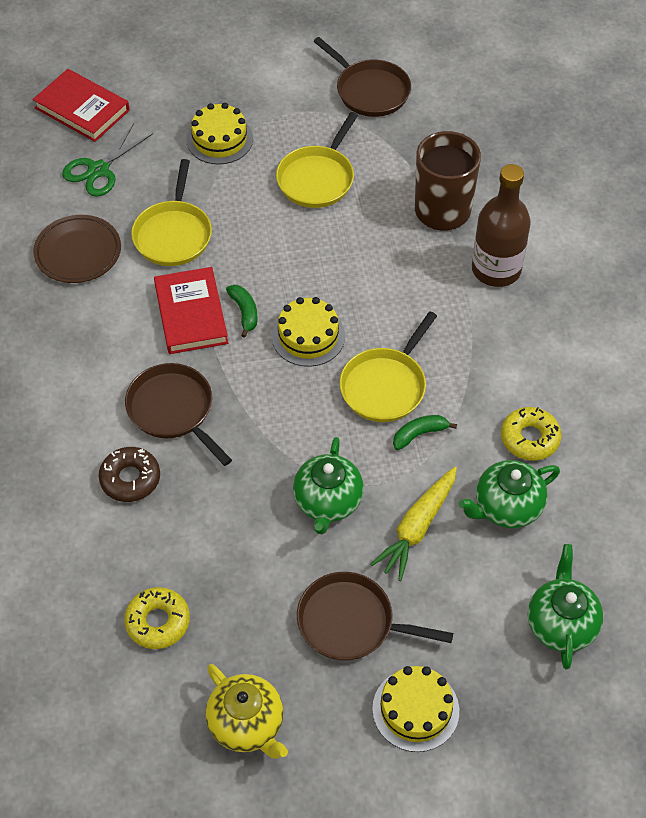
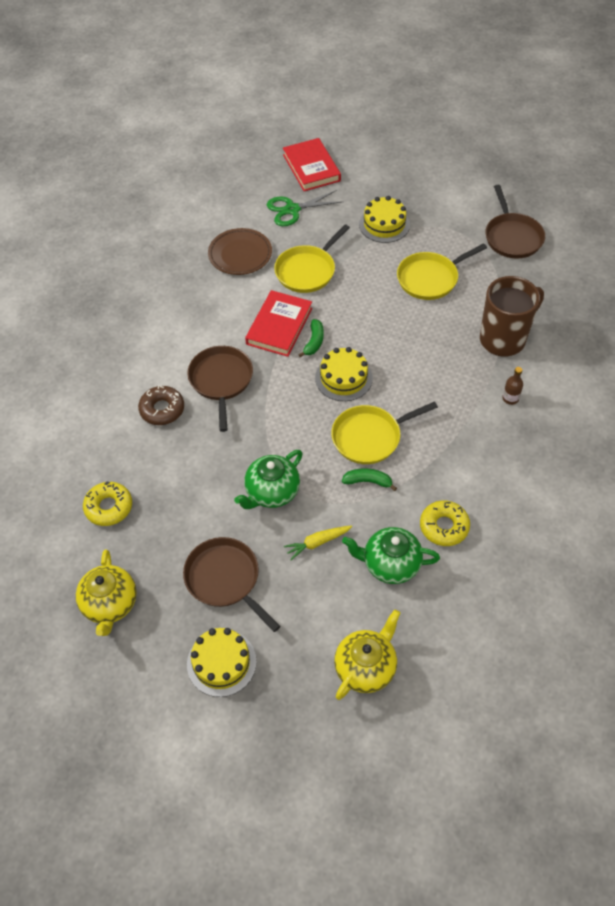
camera: 35 degrees right, 0 degrees up
yellow carrot [370,467,457,581] -> yellow carrot [284,526,352,560], size x0.63
brown bottle [472,164,531,287] -> brown bottle [502,367,523,405], size x0.40
green teapot [528,544,604,669] -> yellow teapot [334,609,400,700]

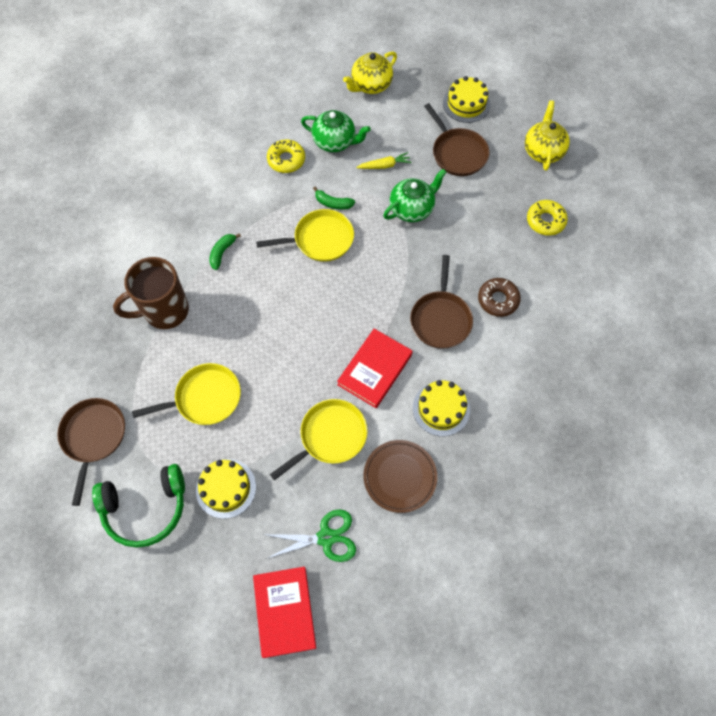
camera: 170 degrees left, 10 degrees up
green banana [298,319,324,357] -> green banana moved to [209,233,241,270]
yellow cake [315,347,373,401] -> yellow cake moved to [413,380,470,436]
brown bottle [502,367,523,405] -> none
none -> green headphones [92,464,185,548]

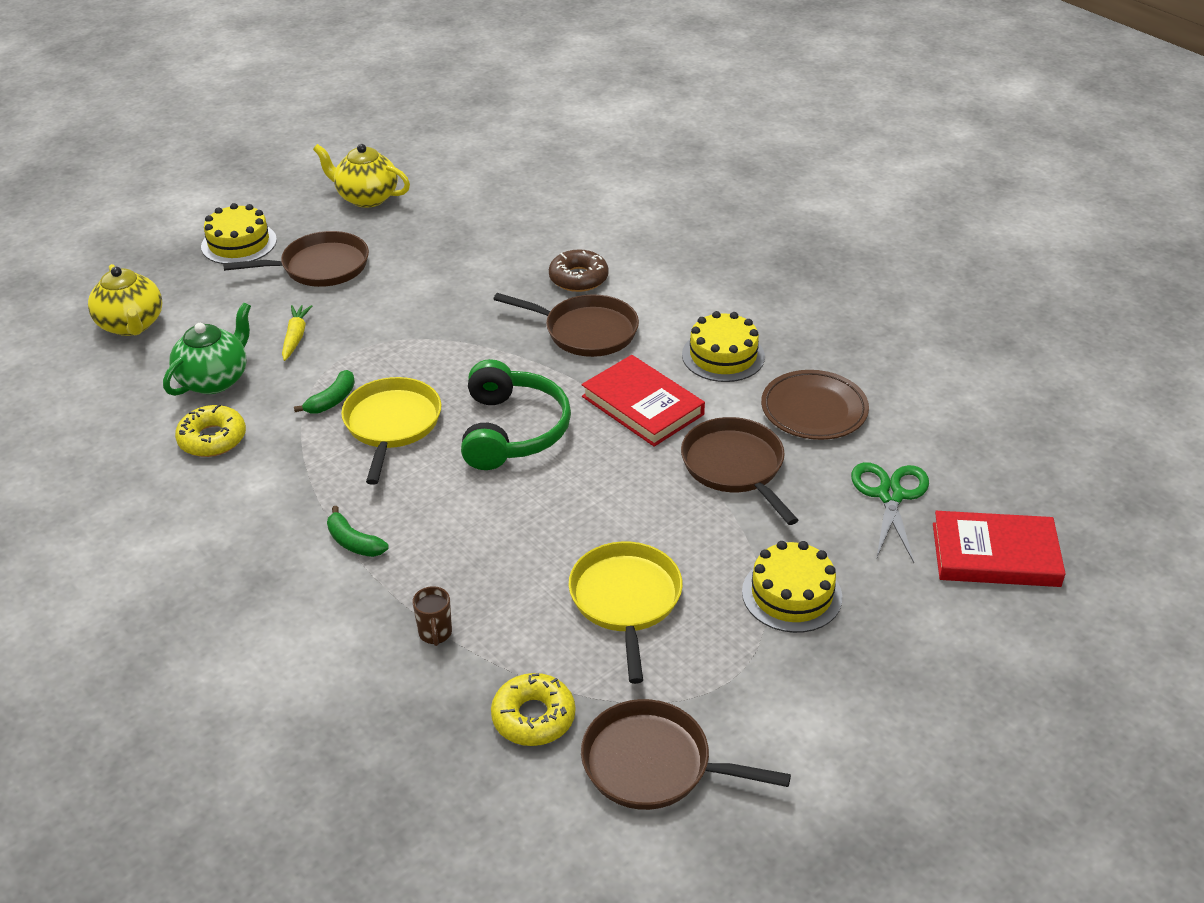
camera: 75 degrees left, 25 degrees down
green headphones [92,464,185,548] -> green headphones moved to [461,359,571,470]
brown mug [113,257,189,329] -> brown mug [412,586,452,646], size x0.40
yellow pan [270,399,368,480] -> brown pan [681,417,798,525]
green teapot [383,169,446,222] -> none
yellow donut [527,200,568,236] -> yellow donut moved to [491,673,575,746]

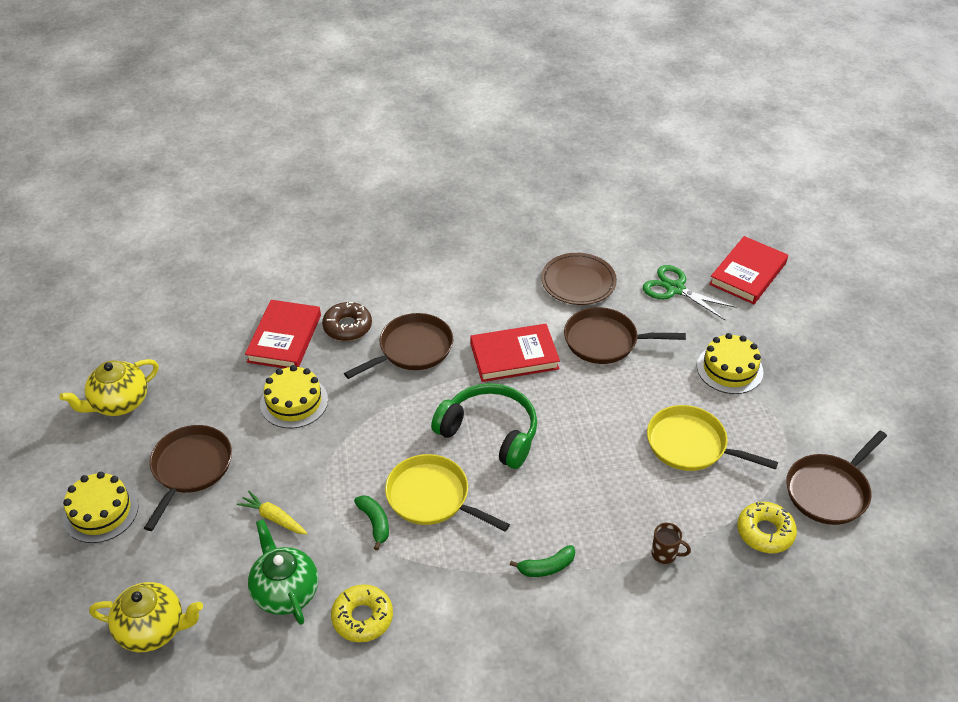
camera: 60 degrees left, 5 degrees up
yellow cake [682,311,765,382] -> yellow cake moved to [260,365,328,428]
none -> red book [245,300,321,368]

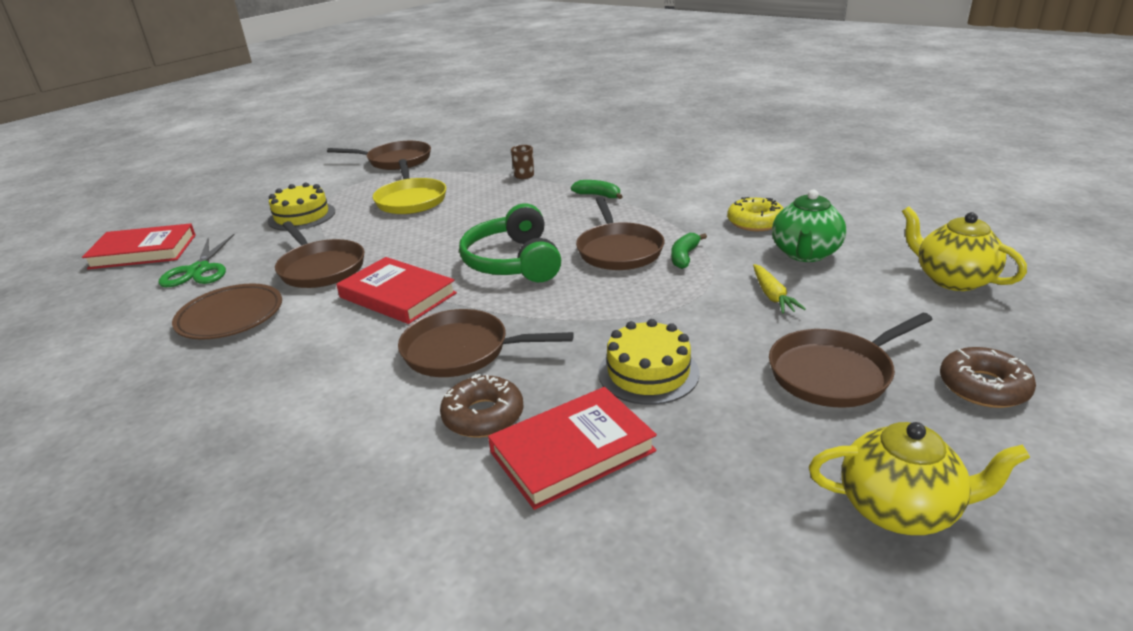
camera: 130 degrees left, 15 degrees down
yellow cake [63,472,139,543] -> brown donut [940,347,1036,408]
yellow pan [385,454,510,532] -> brown pan [576,197,664,270]
yellow donut [737,502,797,553] -> none

